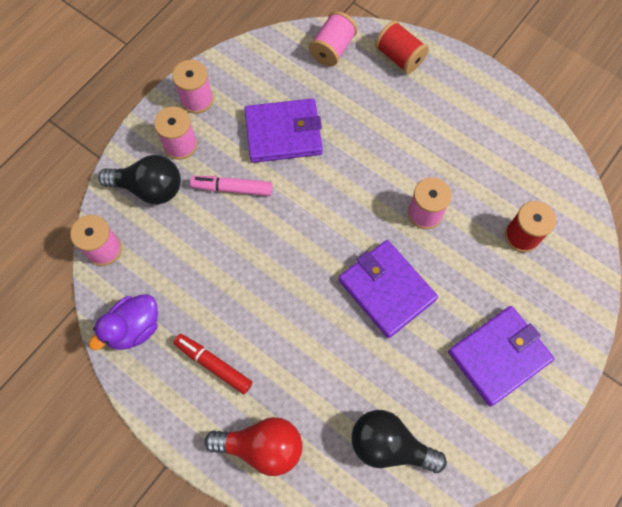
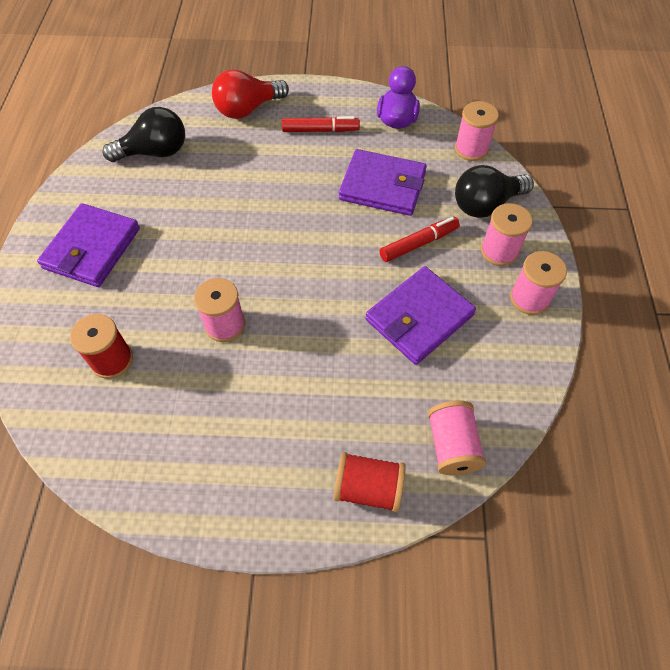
camera: 145 degrees right, 10 degrees down
pink marker [190,176,273,196] -> red marker [379,217,460,262]
purple wallet [339,240,438,338] -> purple wallet moved to [339,149,427,216]

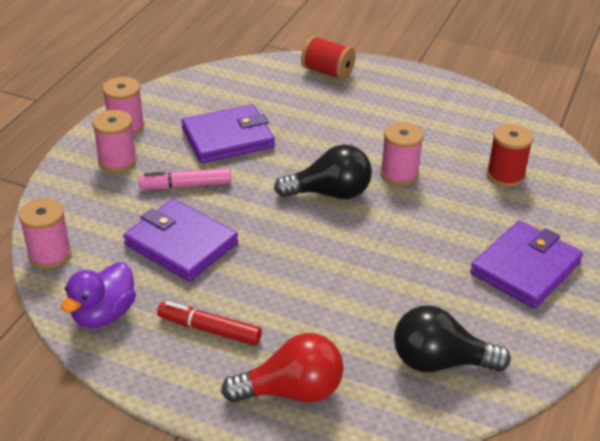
camera: 160 degrees left, 20 degrees down
red marker [379,217,460,262] -> pink marker [139,168,231,189]
pink spool [428,401,486,475] -> none
black light bulb [455,165,534,218] -> black light bulb moved to [274,144,372,199]

